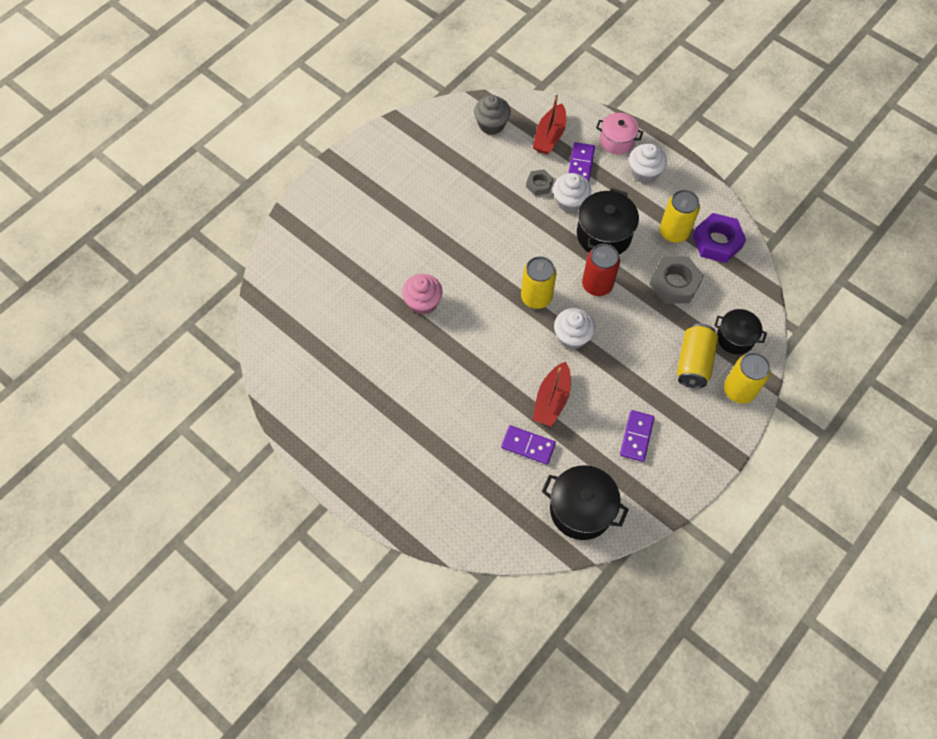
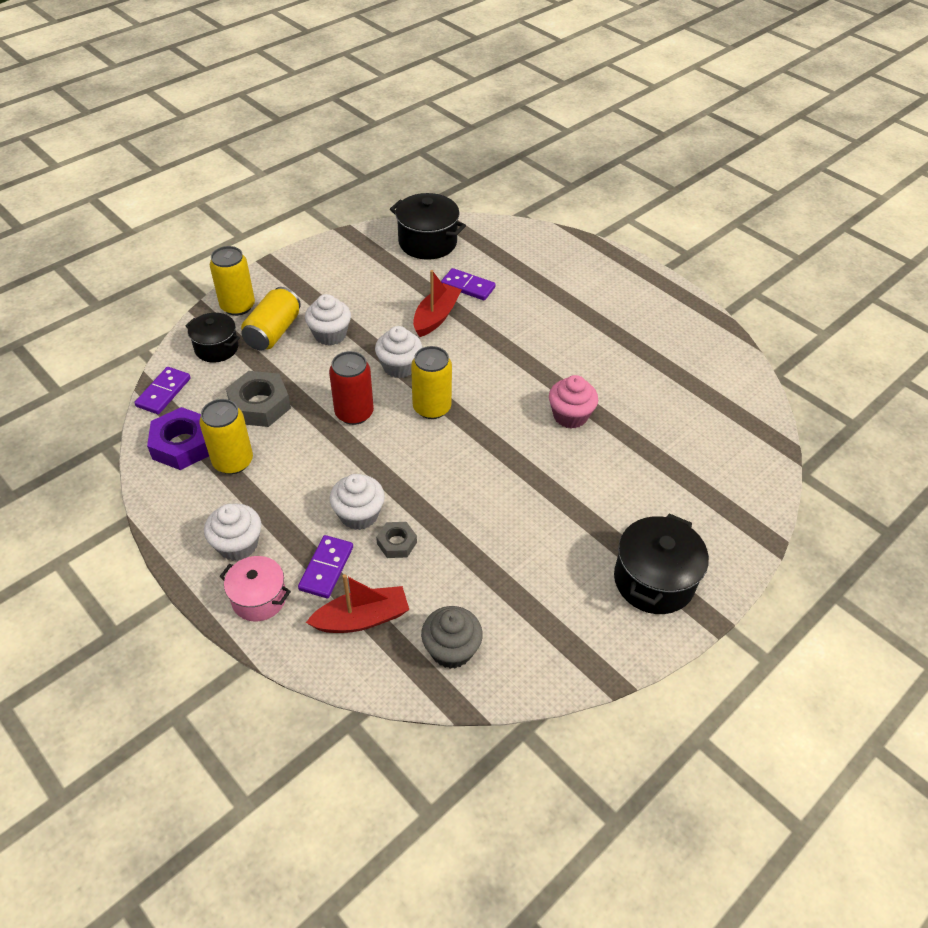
camera: 175 degrees left, 15 degrees down
red boat [533,95,566,155] -> red boat turned 45 degrees clockwise [306,574,409,633]
black pot [577,188,639,254] -> black pot moved to [614,513,709,614]
purple domino [620,410,654,462] -> purple domino moved to [134,367,191,414]
none -> white cupcake [305,294,351,346]

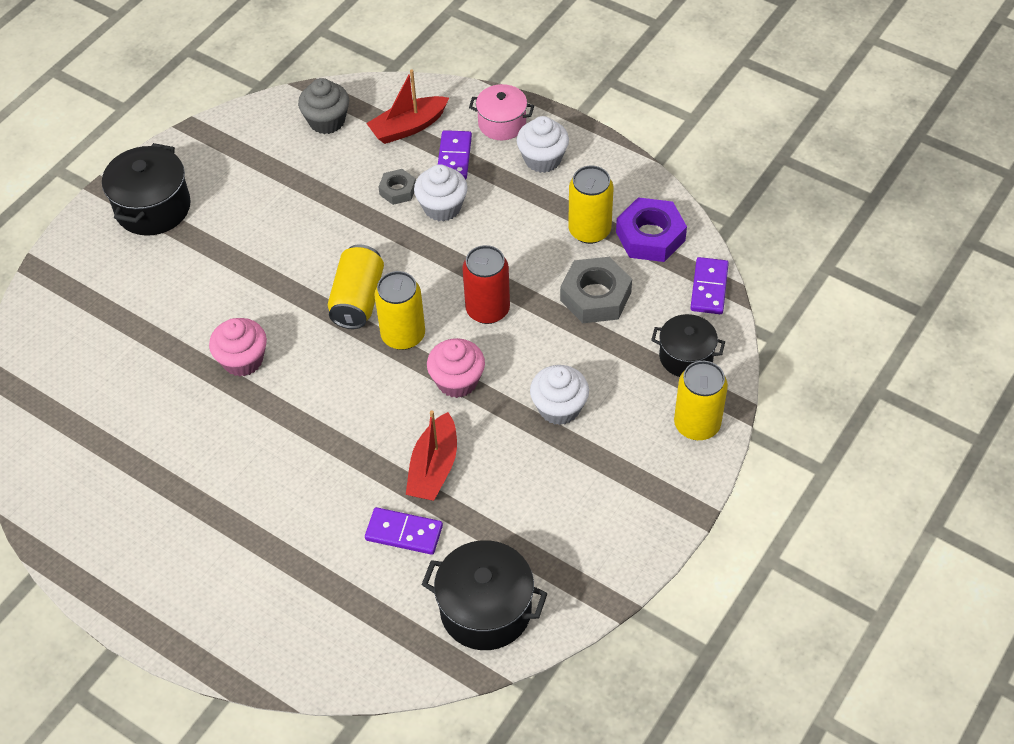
camera: 170 degrees right, 5 degrees up
yellow can [241,287,301,350] -> yellow can moved to [328,244,384,329]
white cupcake [375,326,422,378] -> pink cupcake [427,338,485,398]

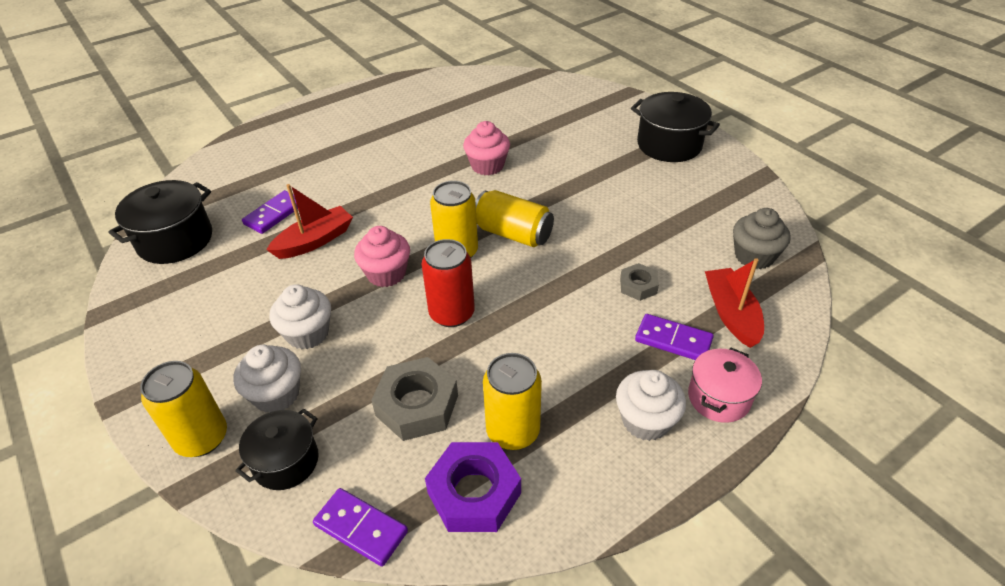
camera: 110 degrees right, 10 degrees down
red boat [406,410,457,501] -> red boat turned 105 degrees clockwise [267,184,353,259]
white cupcake [414,164,468,222] -> white cupcake moved to [233,345,301,413]

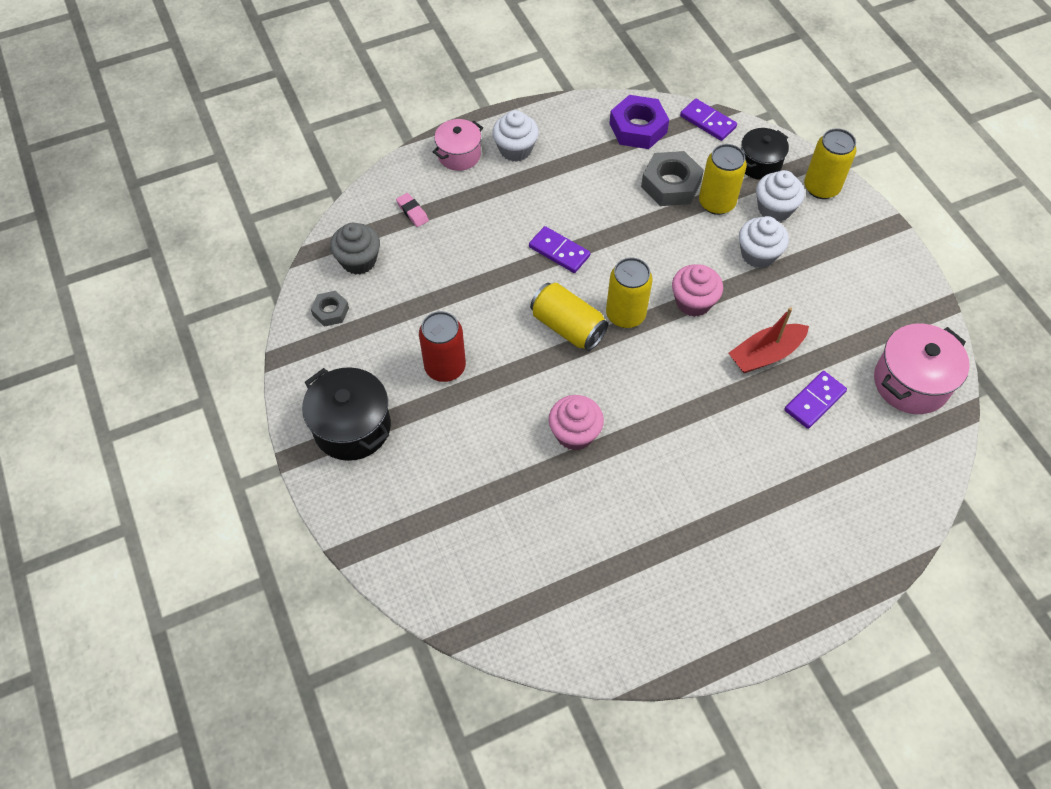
camera: 170 degrees left, 15 degrees up
black pot [108,180,212,264] -> pink pot [874,323,970,414]
red can [422,239,475,327] -> red can moved to [419,311,466,382]
yellow can [483,353,542,450] -> yellow can moved to [699,144,747,215]
grey nut [620,263,659,301] -> grey nut moved to [311,291,349,327]
purple domino [635,314,714,360] -> purple domino moved to [529,226,590,273]
red boat [705,258,764,348] -> pink eraser [396,193,429,227]

